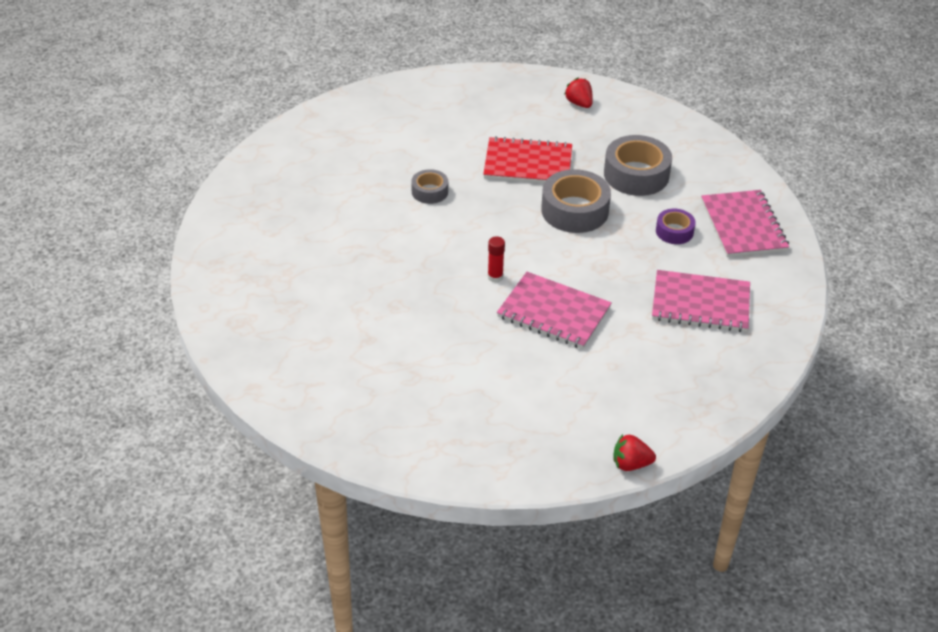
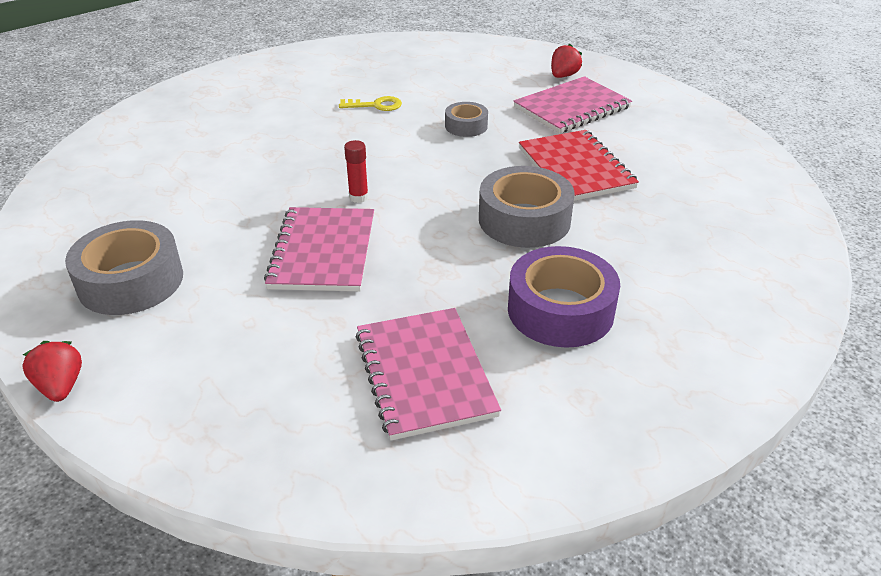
camera: 65 degrees right, 5 degrees down
red strawberry [565,78,593,108] -> red strawberry moved to [551,44,582,78]
grey tape [604,135,672,196] -> grey tape moved to [65,220,183,315]
purple tape [656,209,696,244] -> purple tape [508,246,620,348], size x1.81
pink notebook [701,190,789,257] -> pink notebook moved to [513,76,632,134]
none -> yellow key [339,96,402,111]

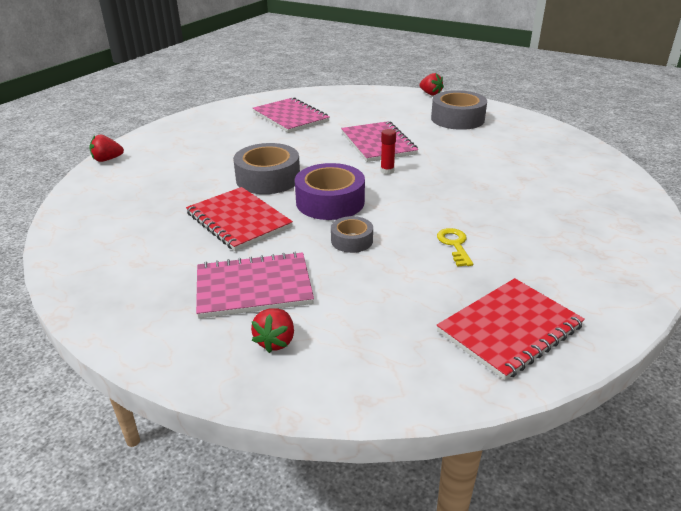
camera: 160 degrees right, 5 degrees down
yellow key [339,96,402,111] -> yellow key turned 105 degrees clockwise [437,228,473,267]
purple tape [508,246,620,348] -> purple tape moved to [295,163,365,220]
pink notebook [513,76,632,134] -> pink notebook turned 45 degrees clockwise [196,252,314,318]
none -> red strawberry [89,134,124,162]
none -> red notebook [437,278,585,380]

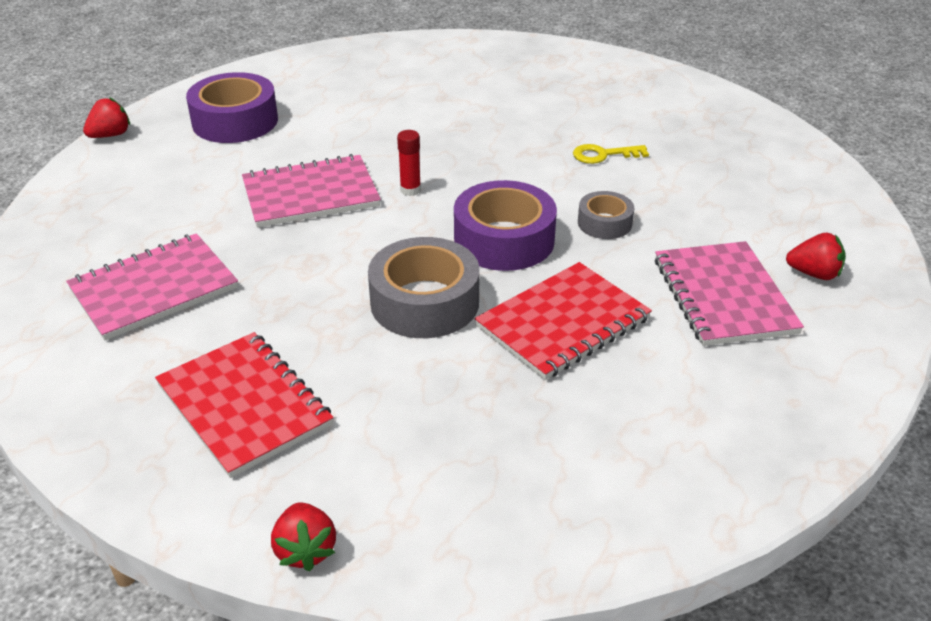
camera: 90 degrees left, 5 degrees up
grey tape [431,90,487,130] -> purple tape [186,72,278,143]
red notebook [437,278,585,380] -> red notebook moved to [155,332,334,478]

